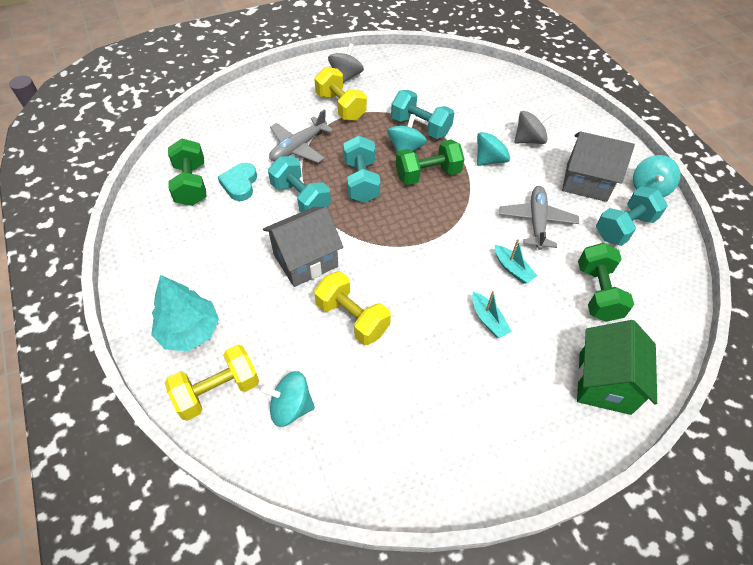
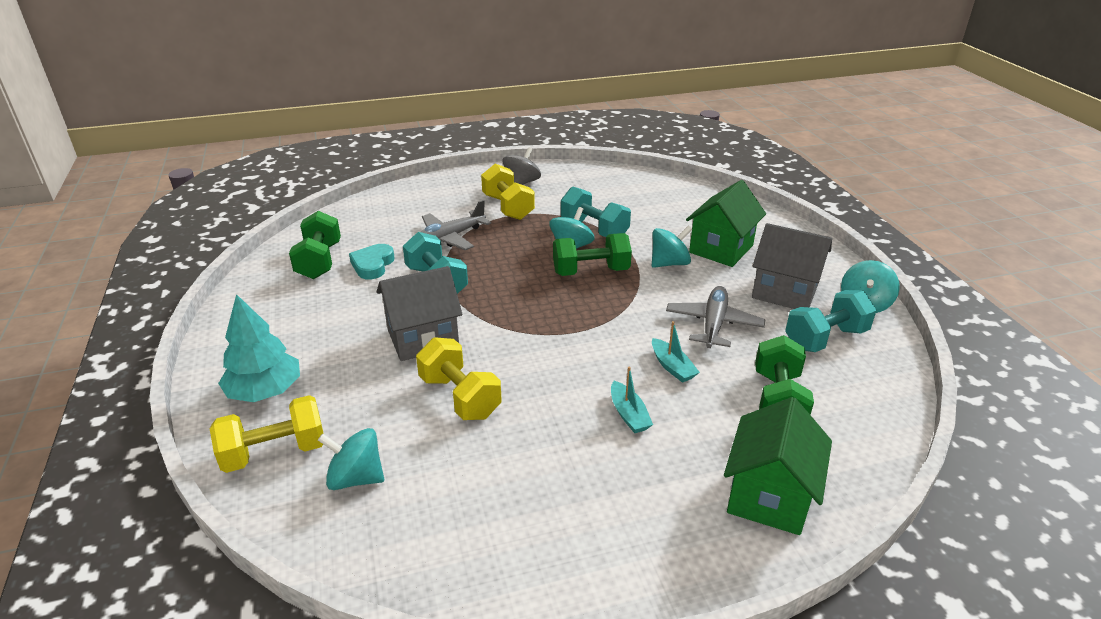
camera: 10 degrees right, 20 degrees down
turquoise dumbbell [344,136,380,203] -> none
grey spinning top [514,111,553,144] -> green house [686,180,766,267]

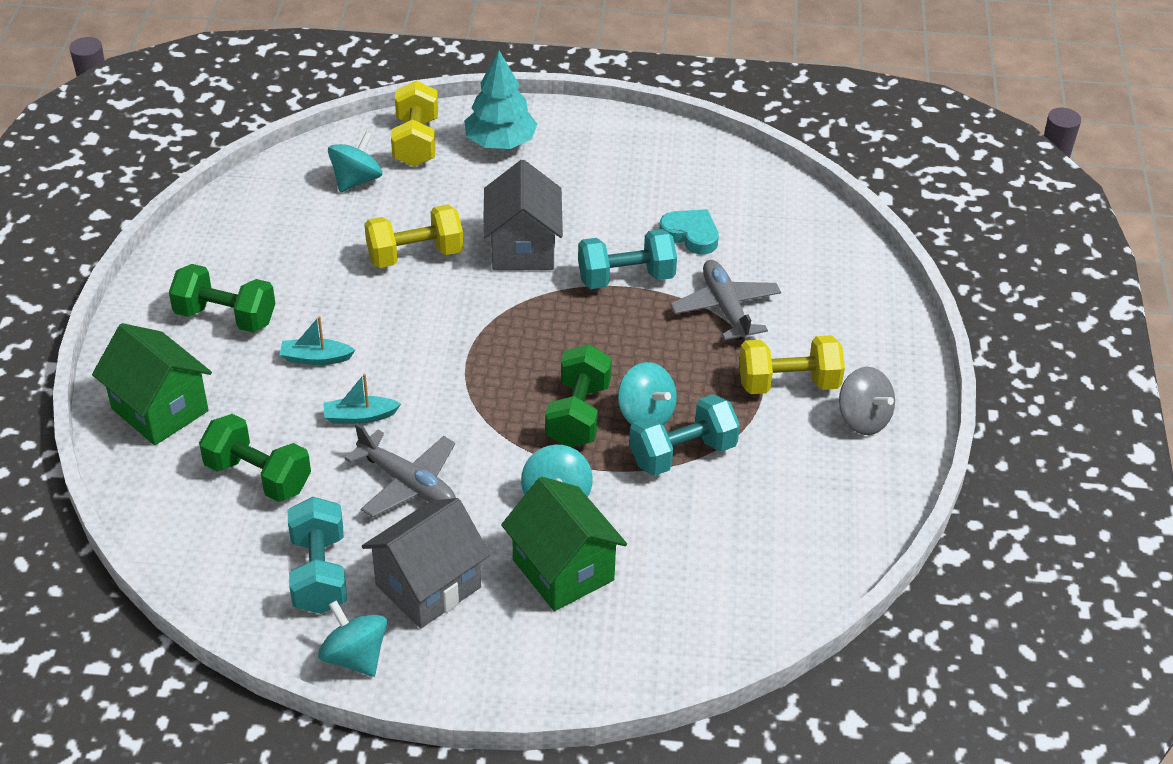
camera: 110 degrees right, 10 degrees up
green dumbbell [289,211,341,279] -> green dumbbell moved to [169,264,275,333]

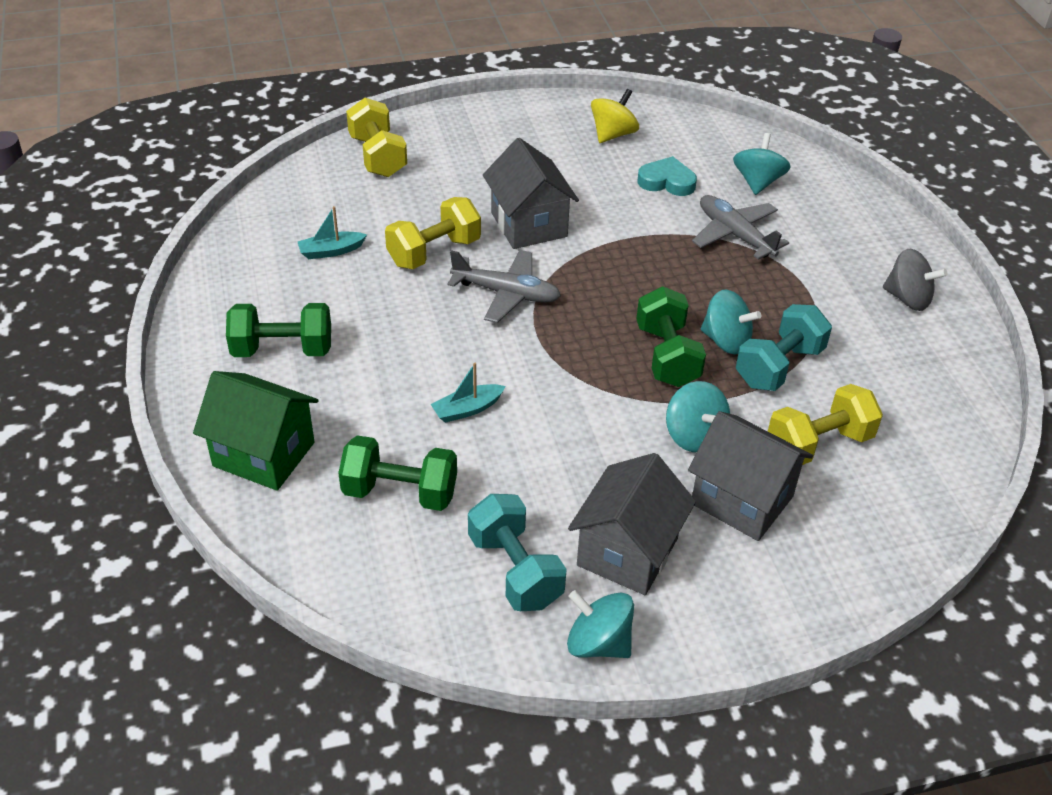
camera: 20 degrees left, 0 degrees up
turquoise boat [280,316,355,365] -> turquoise boat moved to [298,206,367,259]
turquoise spinning top [328,131,383,192] -> turquoise spinning top moved to [733,133,791,195]
grey plane [345,423,456,518] -> grey plane moved to [447,250,561,323]
turquoise tree [464,51,538,149] -> none
green house [501,477,627,611] -> grey house [688,411,813,541]
turquoise dumbbell [578,229,677,289] -> none
yellow dumbbell [739,335,845,394] -> yellow dumbbell moved to [768,384,883,465]
none -> yellow spinning top [591,89,639,143]

